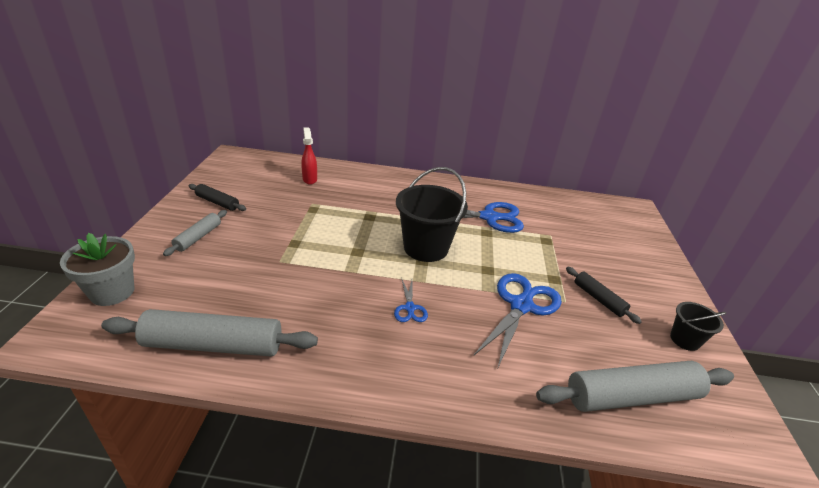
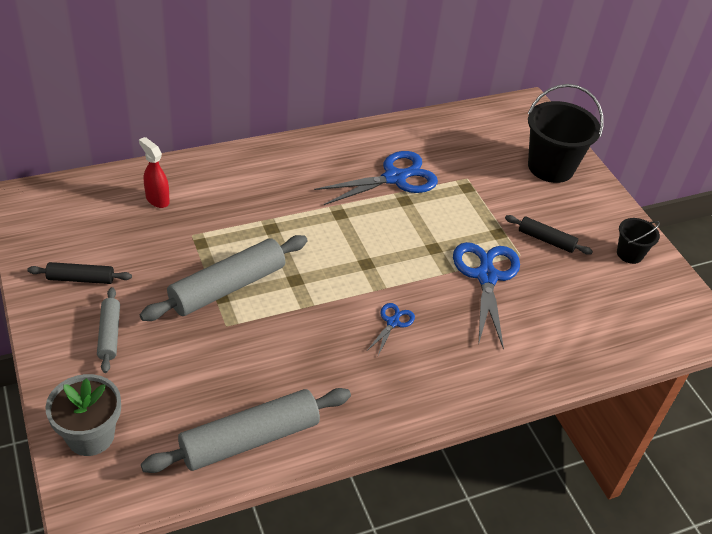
camera: 30 degrees left, 10 degrees up
blue scissors [394,280,428,322] -> blue scissors turned 120 degrees counterclockwise [367,303,415,356]
black bucket [396,167,468,262] -> black bucket moved to [528,84,604,183]
grey rolling pin [536,361,734,412] -> grey rolling pin moved to [140,235,308,321]

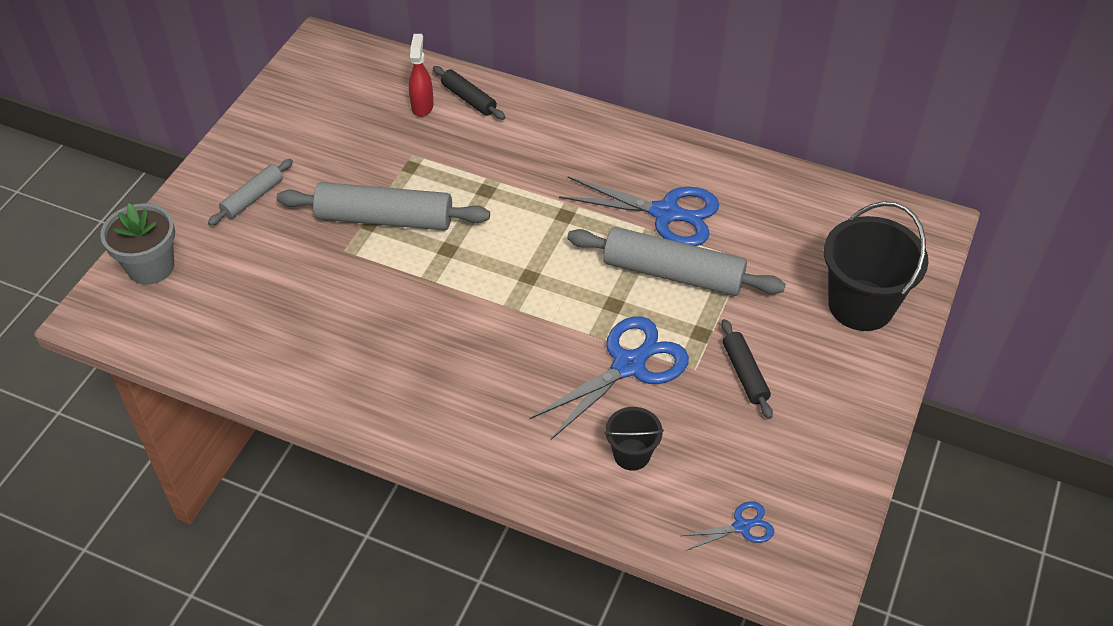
camera: 50 degrees right, 5 degrees up
black rolling pin [27,262,132,284] -> black rolling pin moved to [433,66,505,120]
grey rolling pin [141,388,351,473] -> grey rolling pin moved to [567,227,786,296]
blue scissors [367,303,415,356] -> blue scissors moved to [681,501,774,551]
black bucket [617,218,660,264] -> black bucket moved to [604,407,664,471]

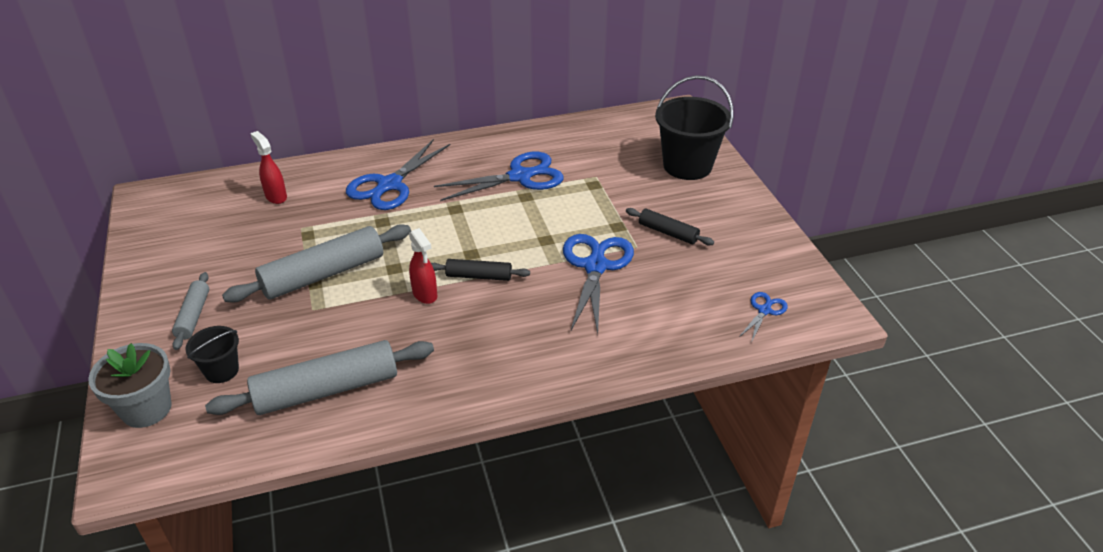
camera: 40 degrees left, 10 degrees down
black rolling pin [433,66,505,120] -> black rolling pin moved to [431,259,530,281]
grey rolling pin [567,227,786,296] -> grey rolling pin moved to [205,340,434,415]
black bucket [604,407,664,471] -> black bucket moved to [185,326,239,383]
none -> blue scissors [346,139,451,210]
none -> red spray bottle [409,228,437,304]

